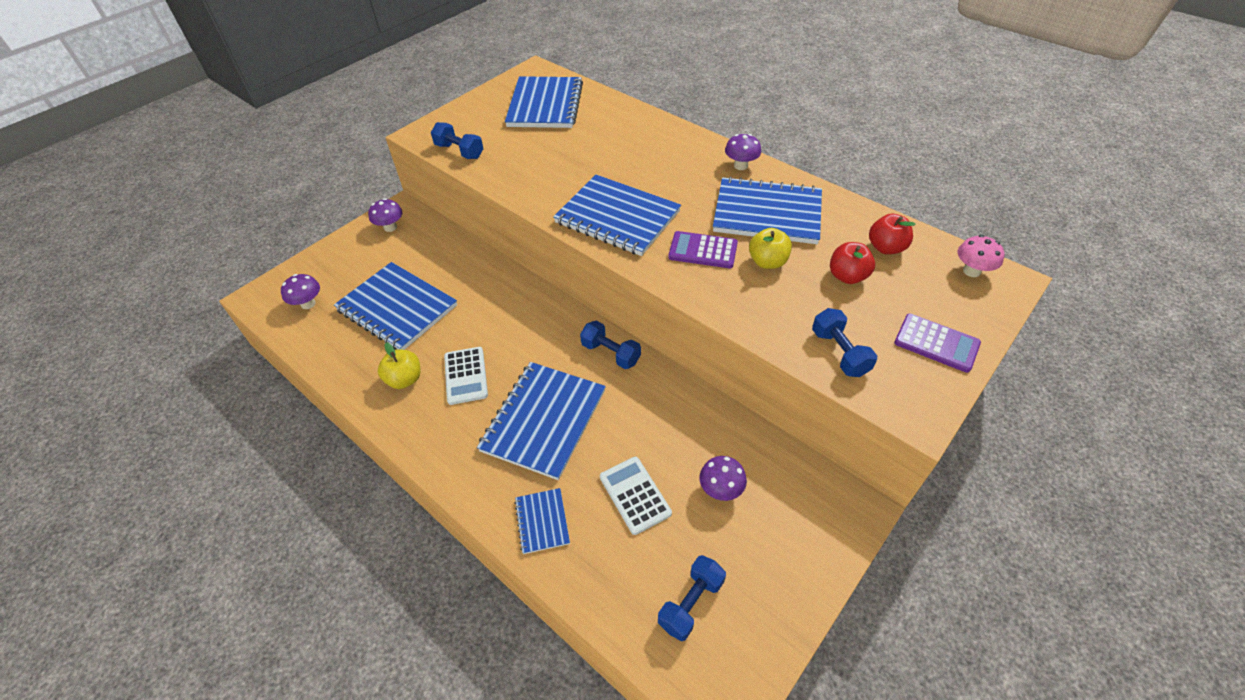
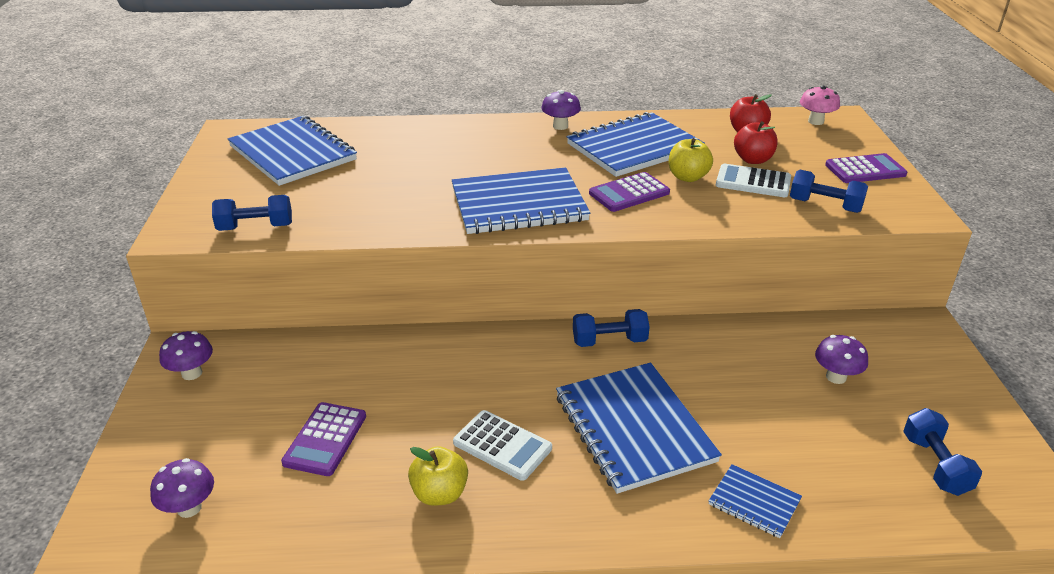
camera: 45 degrees left, 15 degrees down
blue notebook [334,262,457,350] -> purple calculator [281,402,366,476]
white calculator [600,457,672,535] -> white calculator moved to [716,164,791,197]

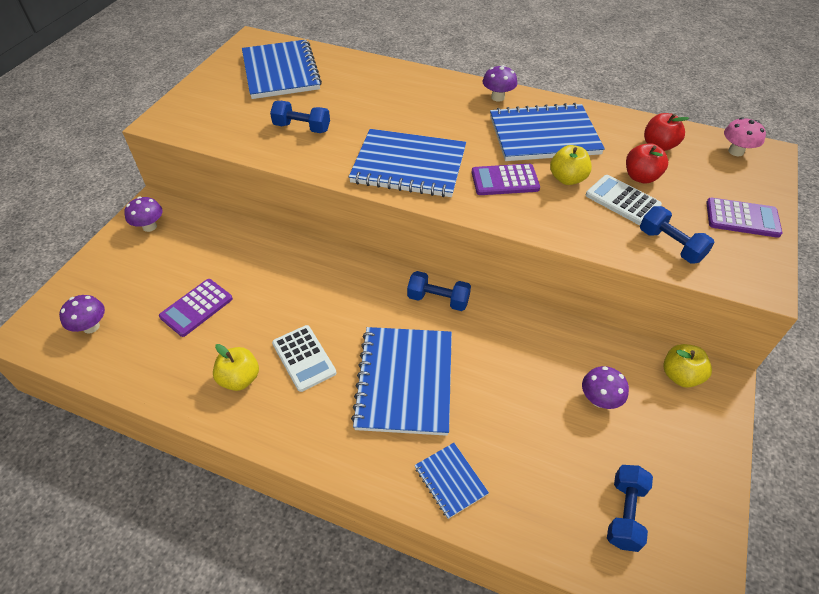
camera: 25 degrees right, 15 degrees up
blue dumbbell [212,195,292,231] -> blue dumbbell moved to [270,101,330,133]
none -> yellow apple [663,344,712,388]

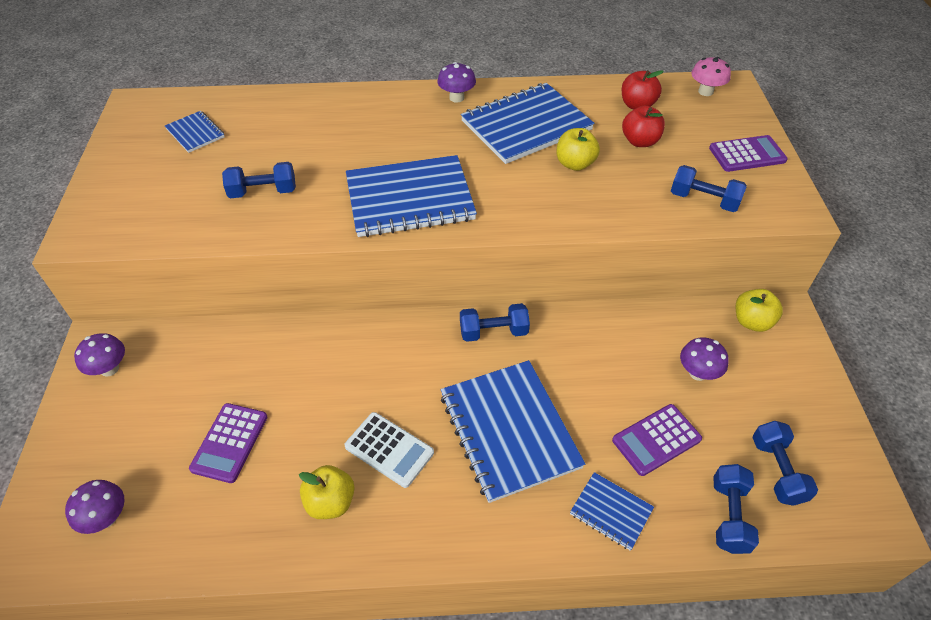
camera: 25 degrees left, 0 degrees up
blue notebook [242,40,322,99] -> blue notebook [165,111,225,153], size x0.48
purple calculator [472,164,540,195] -> purple calculator moved to [612,404,702,476]
white calculator [586,175,662,225] -> none
none -> blue dumbbell [713,464,759,554]

